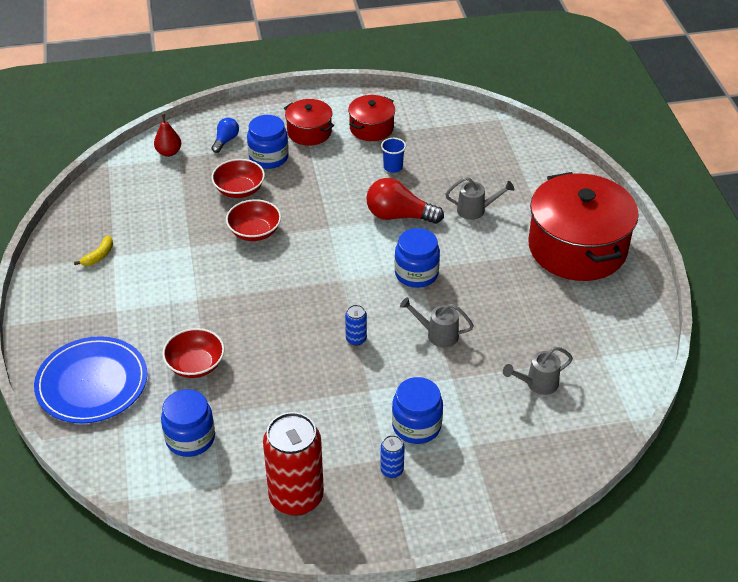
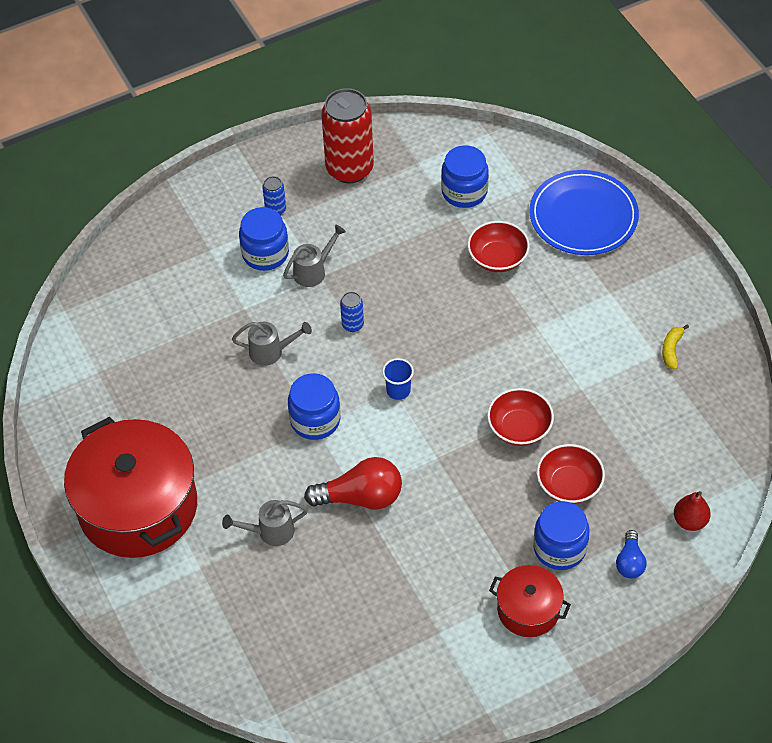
camera: 165 degrees right, 10 degrees up
red pot [348,95,395,141] -> none
blue cup [381,138,406,173] -> blue cup moved to [382,358,414,400]
grey watering can [503,347,573,395] -> grey watering can moved to [283,225,346,287]

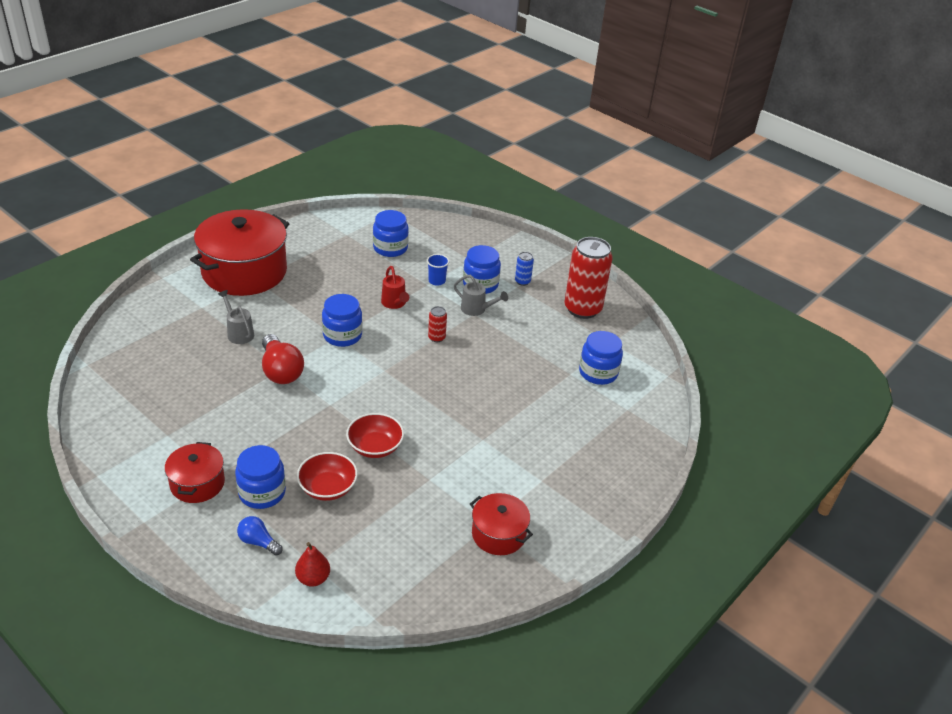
camera: 65 degrees right, 15 degrees down
grey watering can [232,322,312,366] -> red watering can [381,266,409,309]
blue can [340,292,364,332] -> red can [428,306,447,342]
blue cup [382,358,414,400] -> blue cup moved to [427,254,449,286]
red bowl [468,221,530,272] -> none
blue plate [529,170,639,255] -> none
blue light bulb [616,530,647,578] -> blue light bulb turned 45 degrees clockwise [237,516,283,555]
yellow banana [662,324,689,370] -> red pot [470,493,533,555]
none -> blue jar [373,210,409,257]

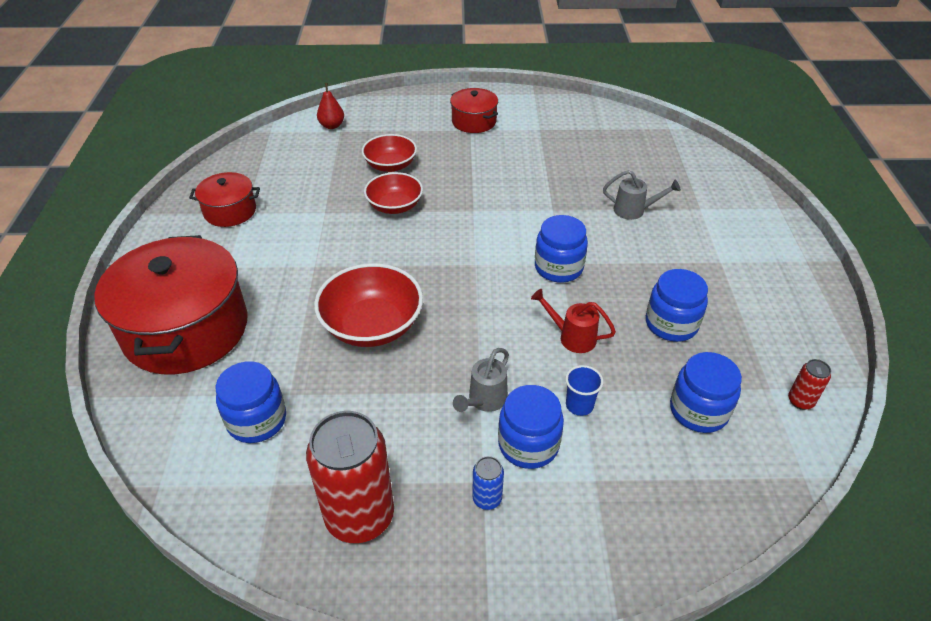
camera: 140 degrees right, 5 degrees up
red pot [190,209,290,296] -> red pot moved to [94,235,247,374]
blue jar [235,445,286,509] -> blue jar moved to [646,269,708,342]
blue light bulb [237,516,283,555] -> none
red light bulb [262,334,304,384] -> none
red can [428,306,447,342] -> red can moved to [788,359,831,410]
grey watering can [454,275,508,316] -> grey watering can turned 45 degrees counterclockwise [453,348,509,412]
none -> red bowl [314,263,423,347]

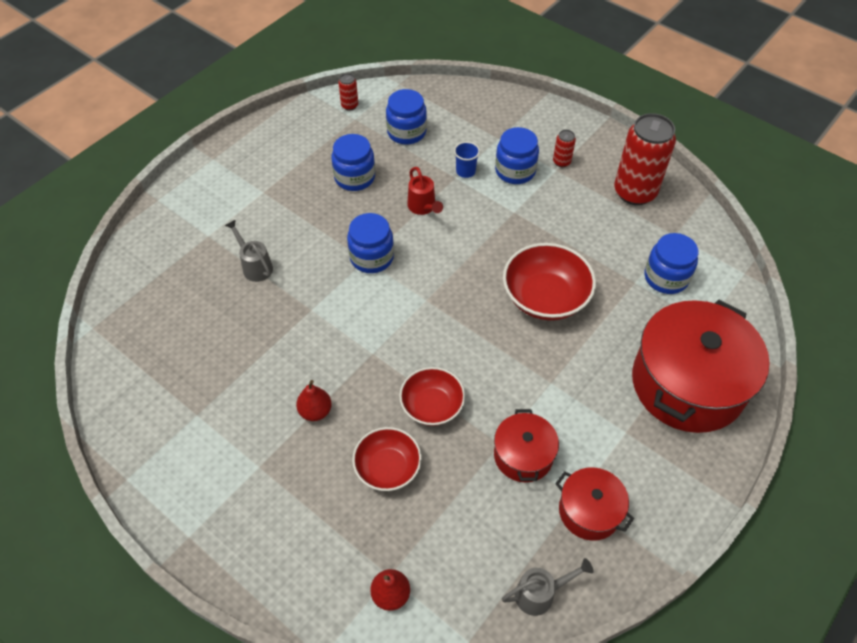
camera: 140 degrees left, 10 degrees up
red pot [450,88,498,133] -> red pot moved to [494,409,559,482]
grey watering can [453,348,509,412] -> grey watering can moved to [502,558,594,616]
blue can [472,456,504,510] -> red can [553,130,576,167]
none -> red pear [296,380,332,421]

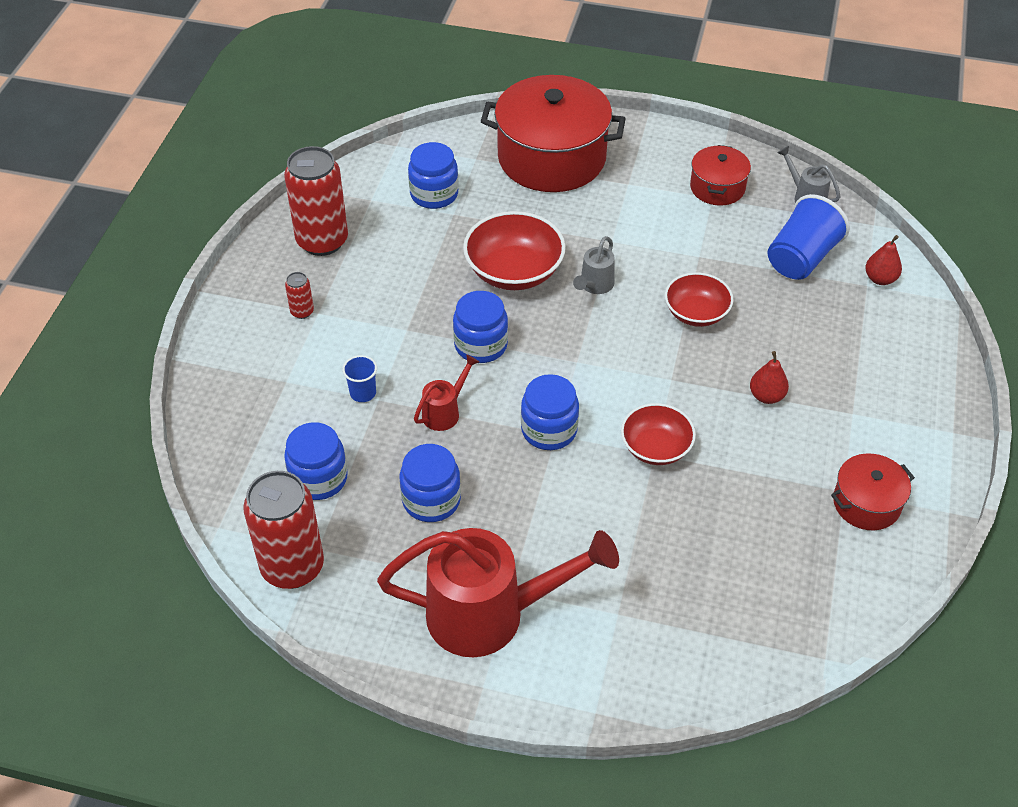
camera: 115 degrees left, 5 degrees down
grey watering can [225,220,273,282] -> grey watering can moved to [573,236,615,294]
red can [338,73,358,111] -> red can [243,471,324,589], size x2.32
red bowl [352,427,422,491] -> red bowl moved to [621,403,696,465]
red pot [494,409,559,482] -> red pot moved to [831,453,915,530]
blue jar [495,127,539,184] -> blue jar moved to [453,291,508,363]
none -> red watering can [377,528,619,657]
none -> blue cup [767,194,850,280]

